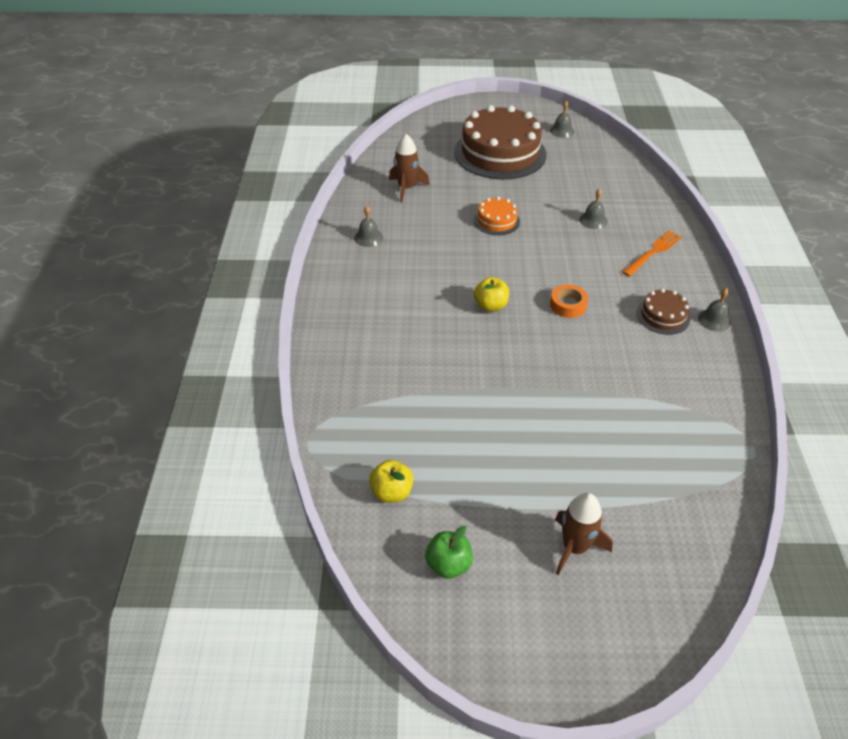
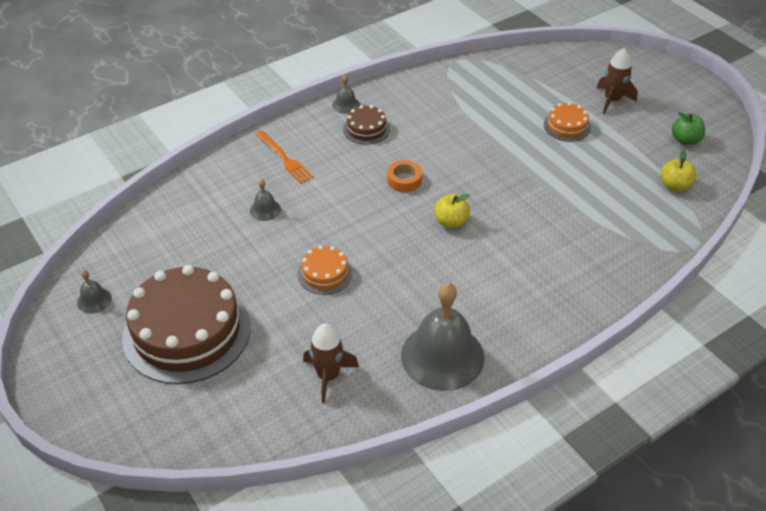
camera: 125 degrees left, 0 degrees up
grey bell [354,206,383,247] -> grey bell [401,283,485,391], size x2.32
orange fork [622,231,682,277] -> orange fork turned 135 degrees counterclockwise [255,130,314,184]
none -> orange cake [544,102,591,142]

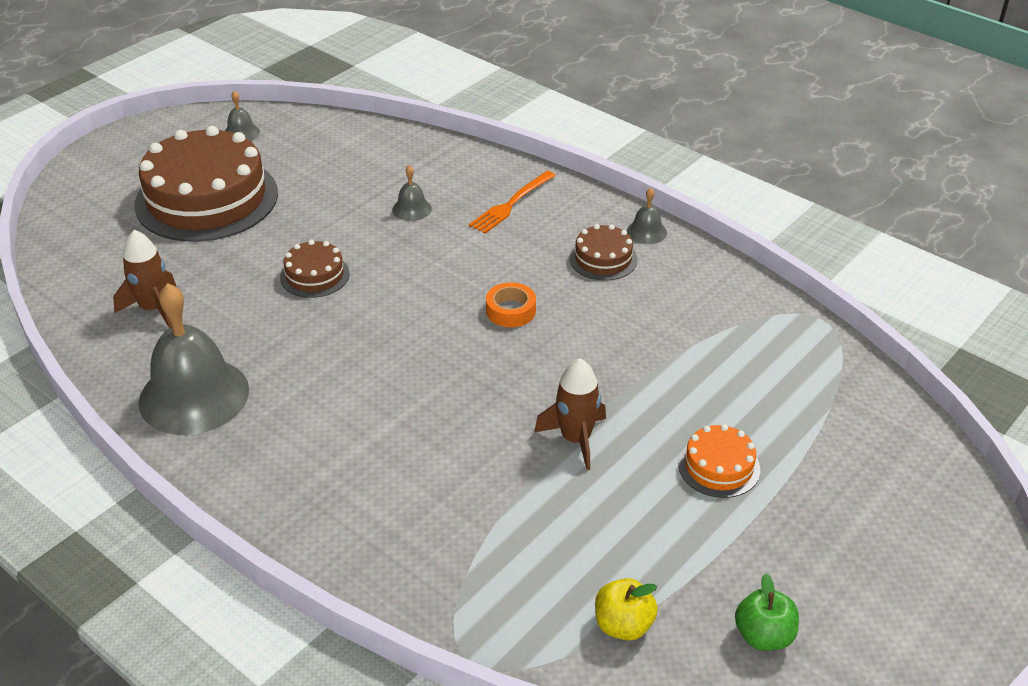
camera: 75 degrees right, 5 degrees down
orange cake [298,245,352,295] -> brown cake [280,240,350,298]
yellow apple [435,194,470,228] -> none
brown rocket [597,48,638,114] -> brown rocket moved to [534,358,606,470]

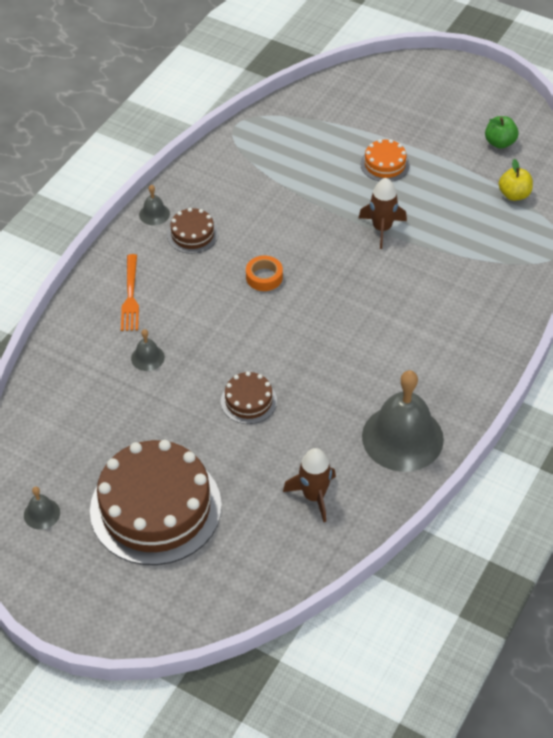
camera: 100 degrees left, 10 degrees up
orange fork [469,171,556,234] -> orange fork turned 60 degrees clockwise [121,254,139,331]

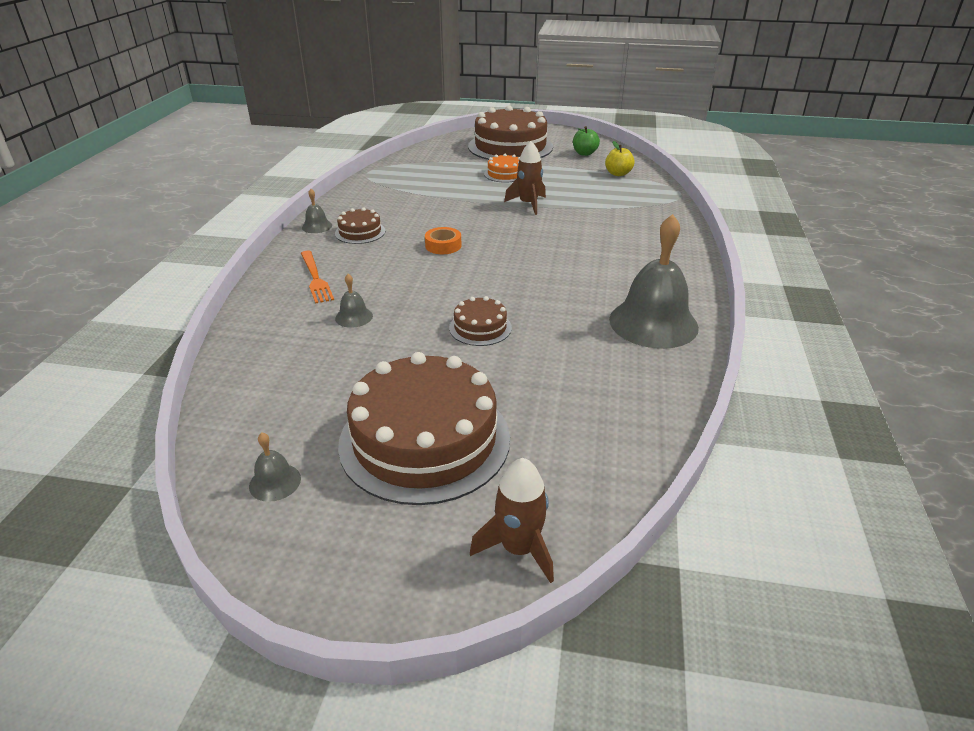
camera: 20 degrees left, 15 degrees down
brown rocket [283,448,336,522] -> brown rocket moved to [470,458,554,583]
none -> brown cake [468,105,553,160]

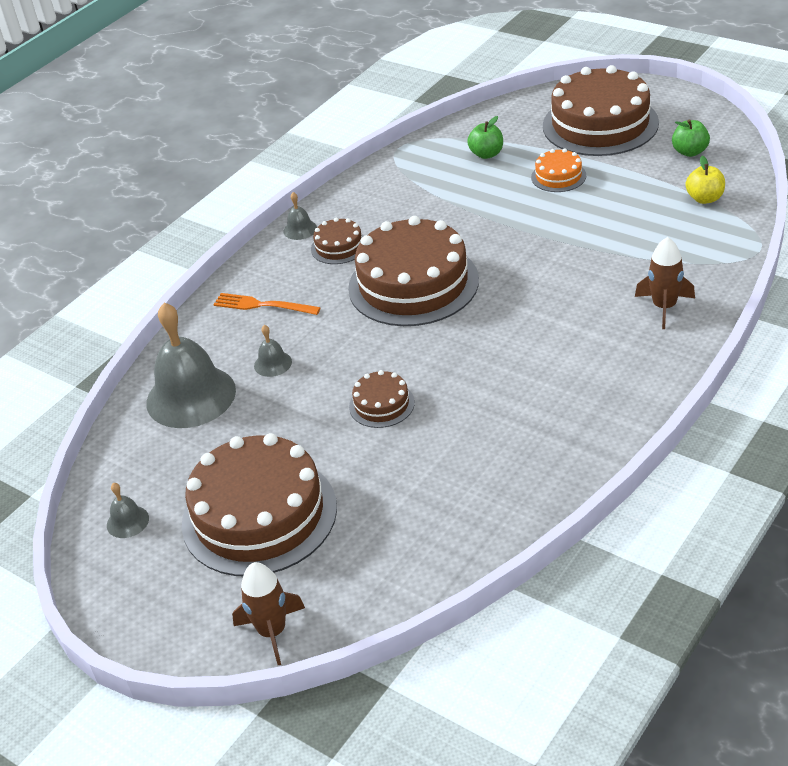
camera: 30 degrees right, 5 degrees up
orange fork [301,251,334,304] -> orange fork turned 105 degrees clockwise [213,293,321,315]
orange tape [425,227,461,254] -> brown cake [348,216,479,326]
brown rocket [504,141,546,215] -> brown rocket moved to [635,237,695,329]
grey bell [609,214,699,349] -> grey bell moved to [146,303,236,428]
none -> green apple [467,116,503,159]

